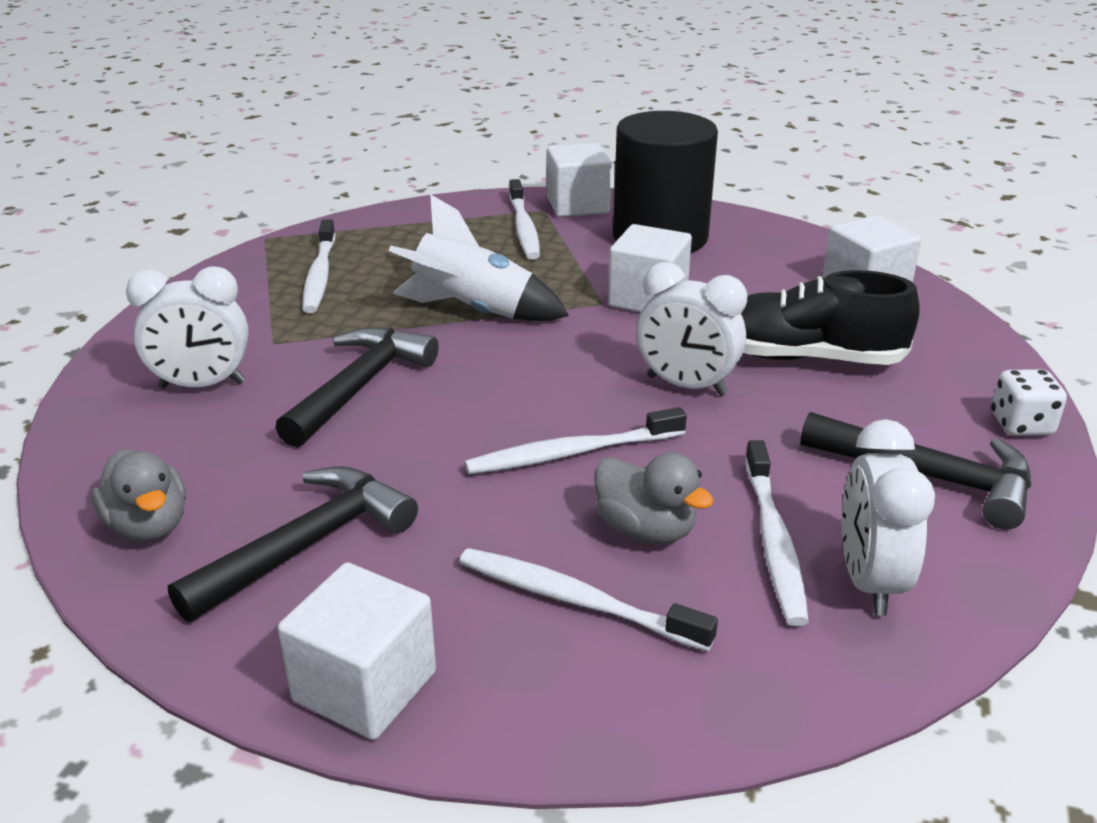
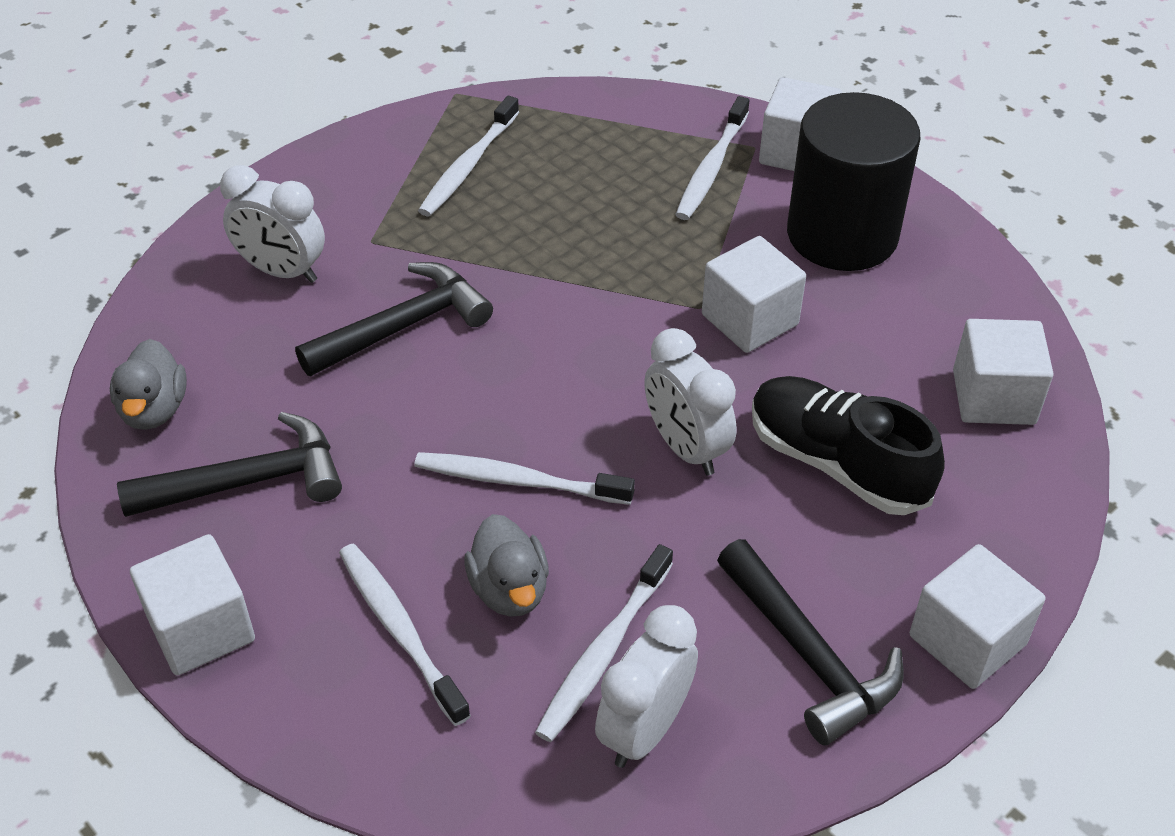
camera: 30 degrees right, 15 degrees up
white rocket [389,194,569,321] -> none
white dice [991,369,1067,436] -> white cube [910,544,1045,689]

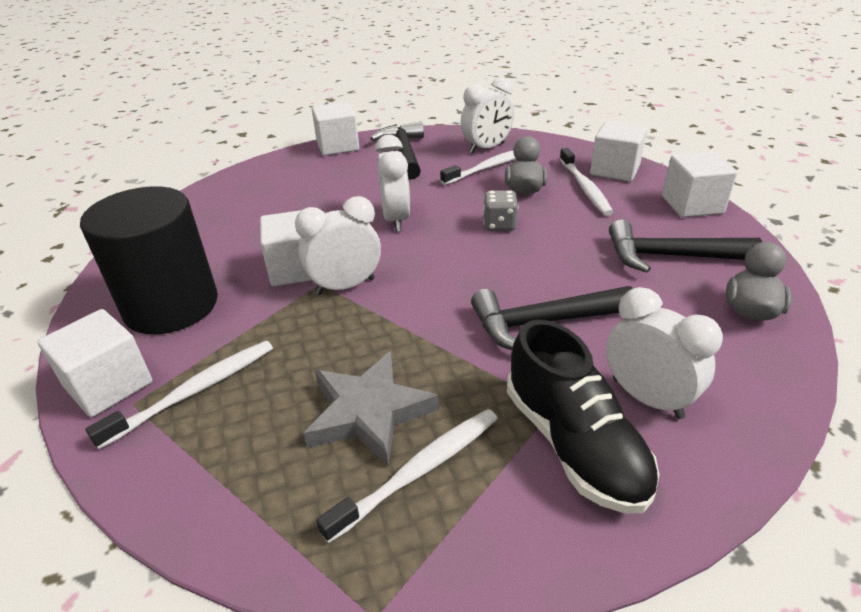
camera: 155 degrees left, 10 degrees down
white toothbrush [414,452,635,505] -> grey dice [483,190,518,231]
black shoe [752,376,945,515] -> black shoe moved to [507,320,659,513]
white cube [953,319,1054,425] -> white cube moved to [590,121,647,182]
none -> white clock [295,196,381,295]
none -> grey star [303,351,439,467]

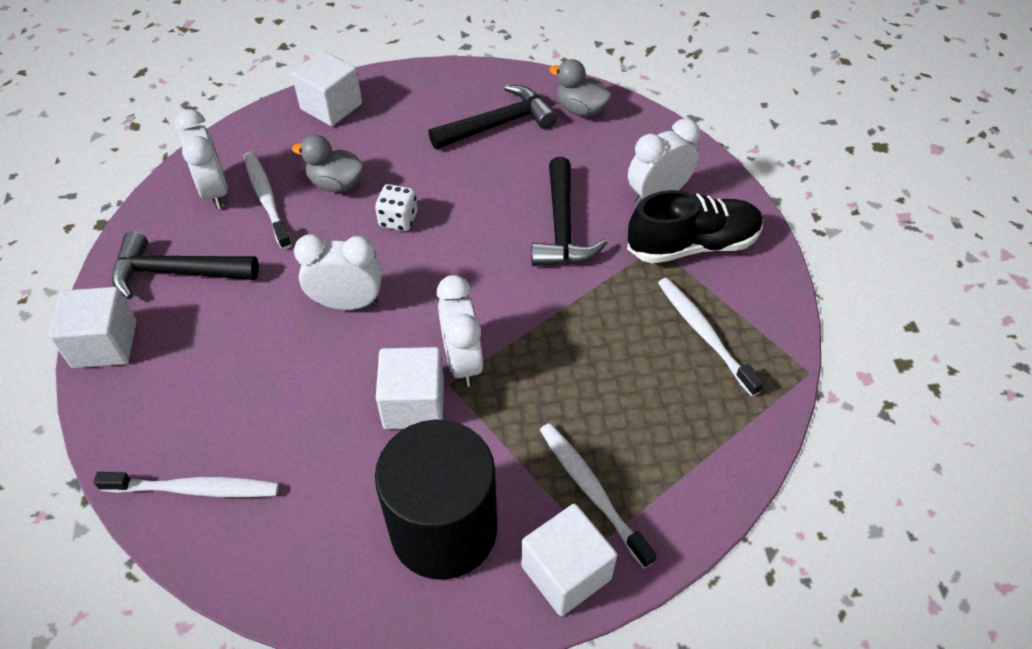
camera: 80 degrees left, 15 degrees up
grey star [303,351,439,467] -> none
grey dice [483,190,518,231] -> white dice [375,184,418,231]
white toothbrush [559,148,614,216] -> white toothbrush moved to [94,472,279,497]
black hammer [609,220,762,273] -> black hammer turned 135 degrees counterclockwise [429,85,557,149]
white cube [662,152,737,217] -> none

